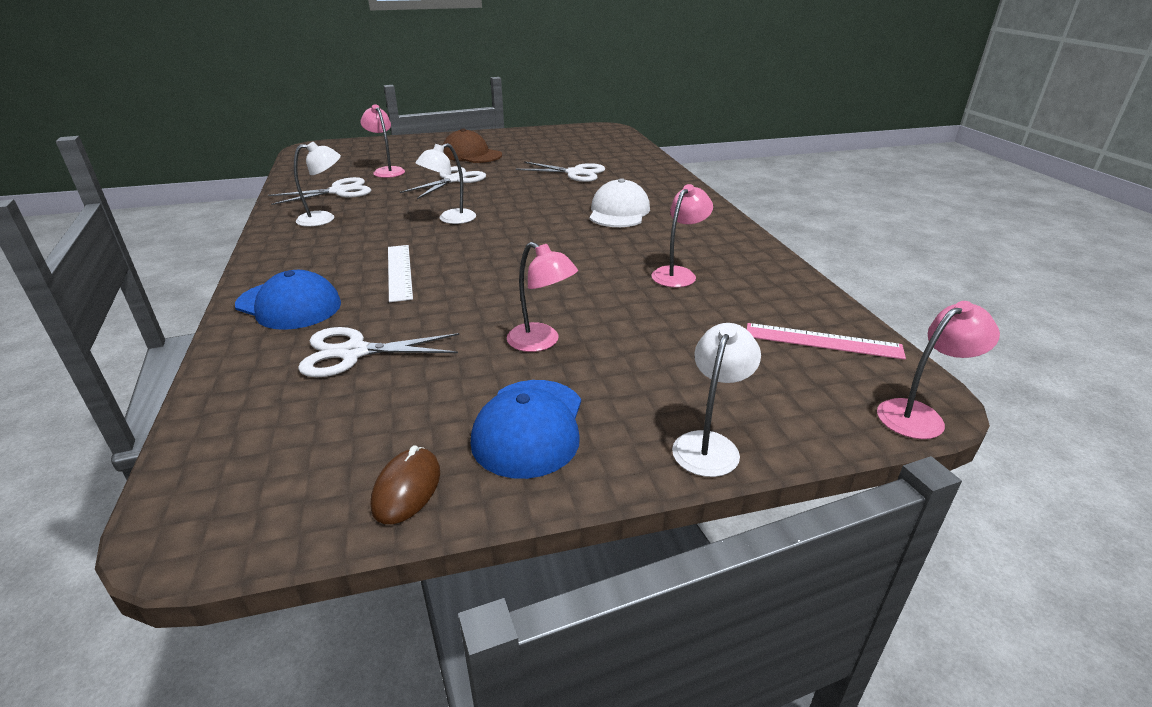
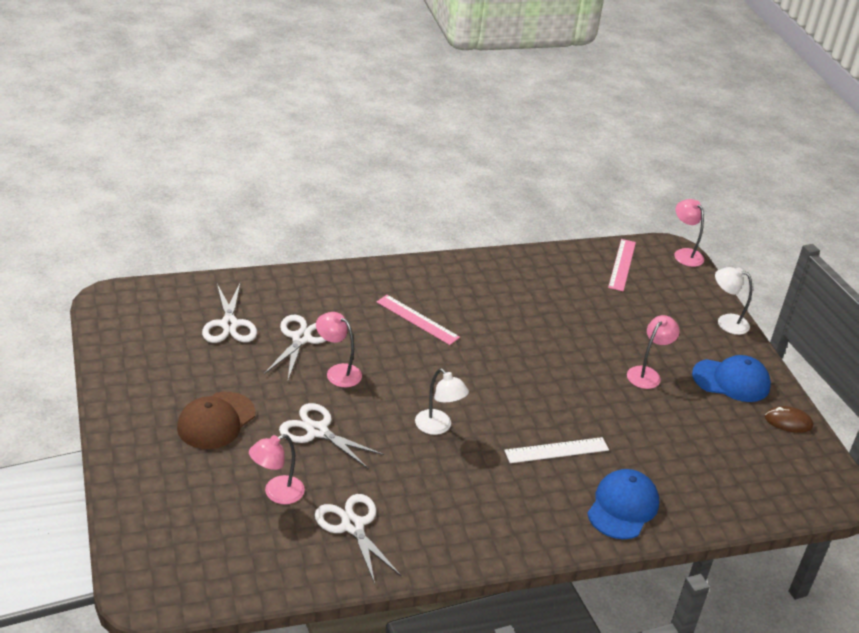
camera: 95 degrees left, 5 degrees up
white lamp [294,142,341,227] -> none
white scissors [298,327,459,377] -> white scissors moved to [202,284,257,343]
white cap [589,178,650,227] -> pink ruler [377,295,460,345]
pink lamp [652,184,713,287] -> pink lamp moved to [316,312,362,387]

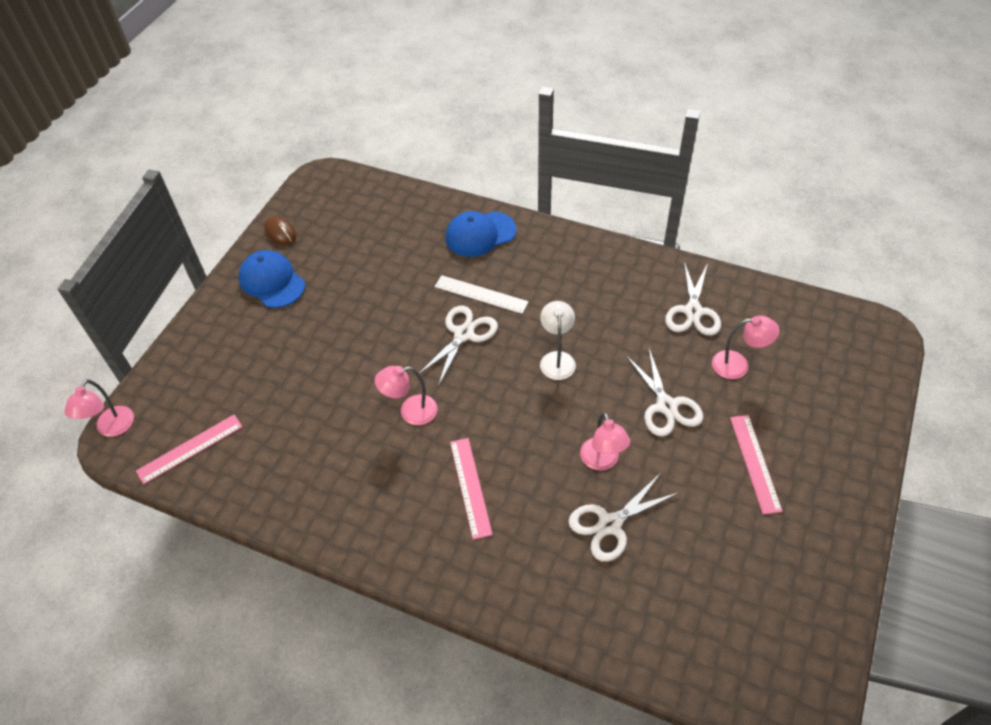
camera: 135 degrees left, 15 degrees up
brown cap [177,392,256,449] -> pink ruler [730,415,783,514]
white scissors [202,284,257,343] -> white scissors moved to [419,306,498,386]
pink lamp [627,315,680,389] -> pink lamp moved to [375,366,438,425]
white lamp [715,267,752,335] -> none

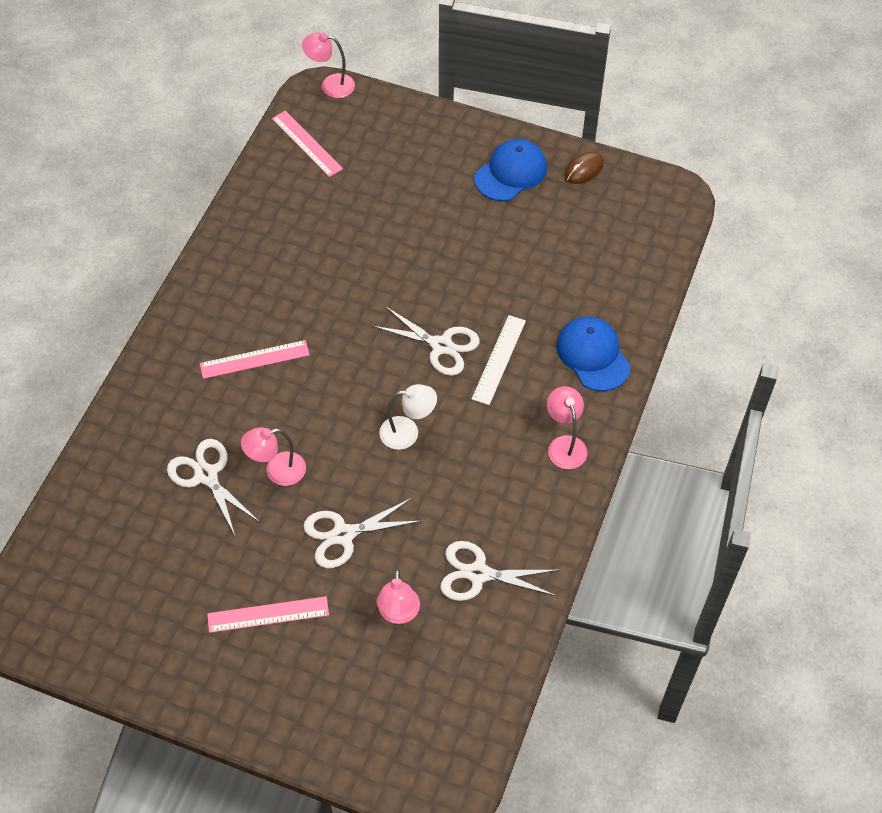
camera: 85 degrees right, 5 degrees up
pink lamp [375,366,438,425] -> pink lamp moved to [547,386,587,469]

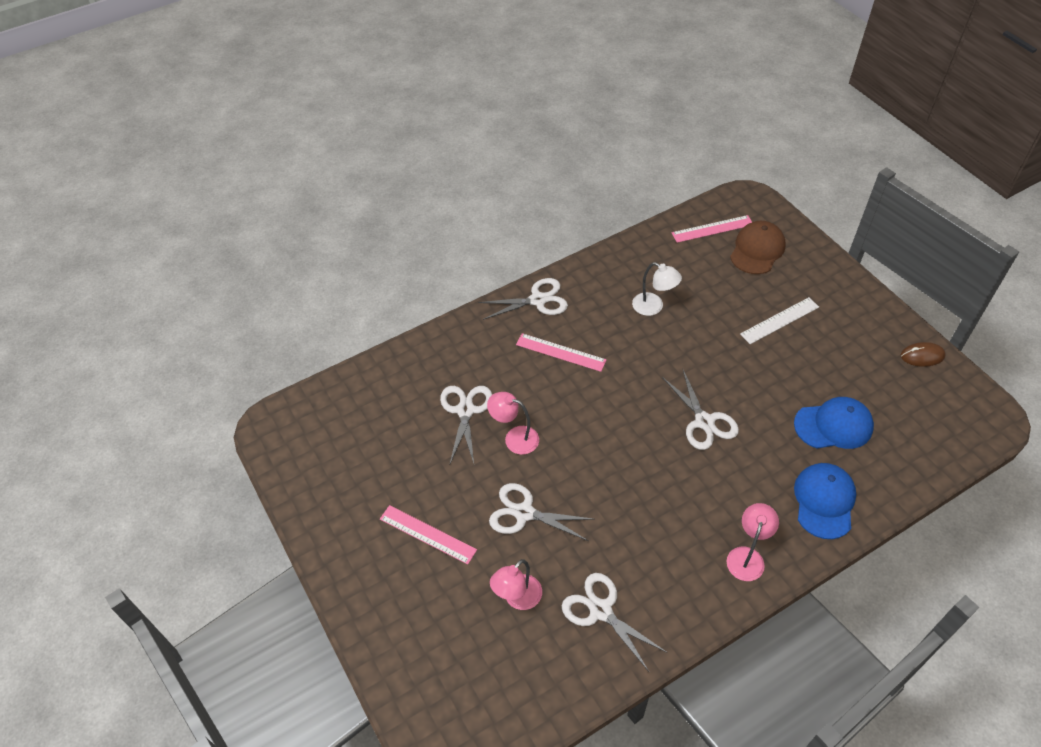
camera: 40 degrees right, 5 degrees down
pink ruler [272,111,343,177] -> pink ruler turned 75 degrees clockwise [672,215,752,243]
pink lamp [302,32,355,98] -> none
white lamp [379,384,437,450] -> white lamp moved to [632,262,682,316]
white ruler [472,315,526,405] -> white ruler moved to [740,297,819,344]
blue cap [474,139,547,201] -> blue cap moved to [794,397,874,449]
none -> white scissors [478,278,568,320]
none -> brown cap [730,221,786,274]

